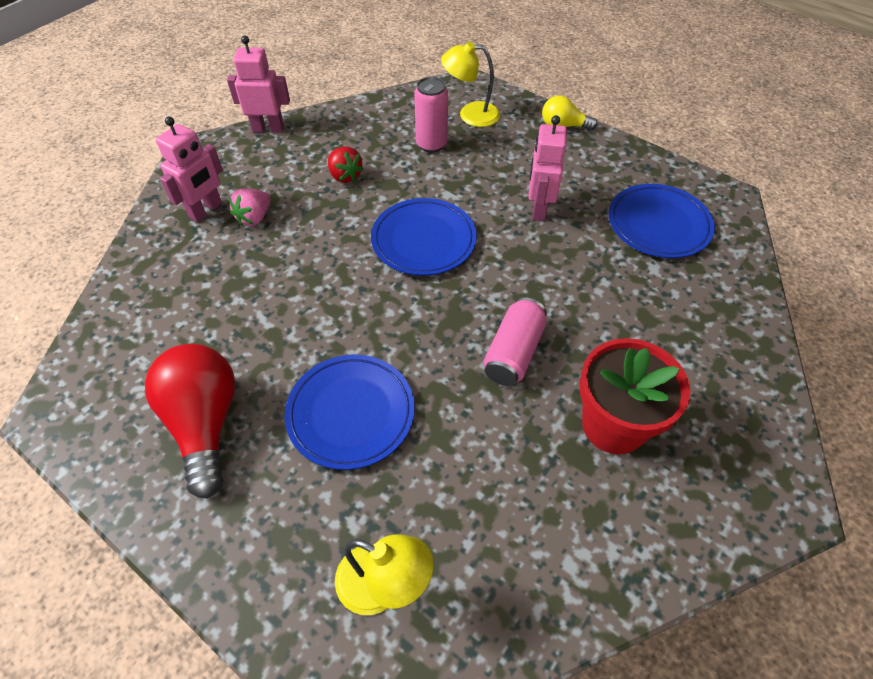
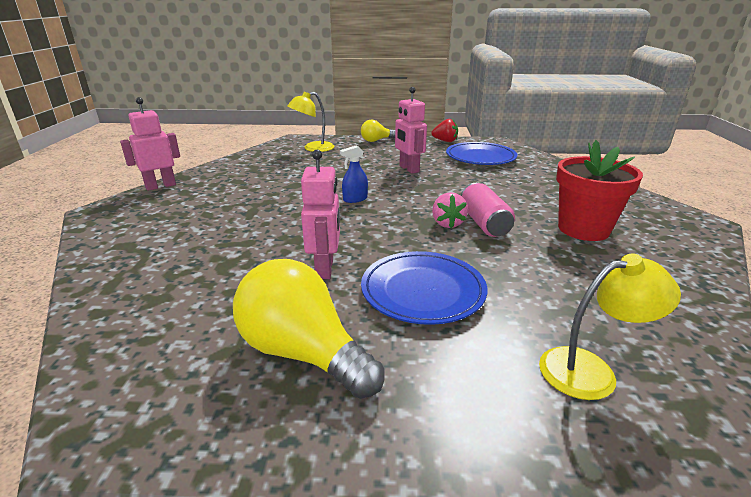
camera: 35 degrees left, 25 degrees down
red light bulb [145,344,236,499] -> yellow light bulb [233,259,385,399]
pink robot [156,117,223,222] -> pink robot moved to [301,150,340,279]
pink strawberry [229,188,271,226] -> pink strawberry moved to [432,192,468,228]
red strawberry [328,147,364,183] -> red strawberry moved to [431,119,458,142]
blue plate [371,198,477,276] -> blue spray bottle [340,146,368,203]
pink can [414,77,448,153] -> none

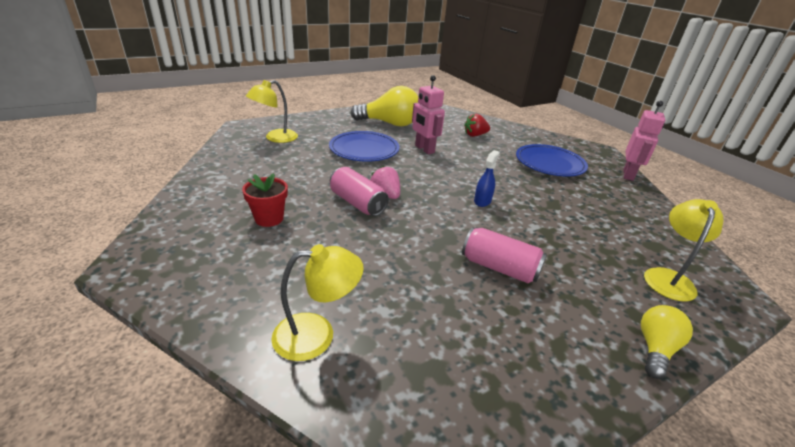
camera: 145 degrees right, 5 degrees up
pink robot [395,87,427,174] -> pink can [462,227,547,283]
red strawberry [431,119,458,142] -> red strawberry moved to [464,113,490,137]
blue plate [446,142,517,165] -> blue plate moved to [516,144,588,176]
red flower pot [556,140,643,241] -> red flower pot [242,173,288,227], size x0.59
none -> yellow lamp [271,244,364,361]

